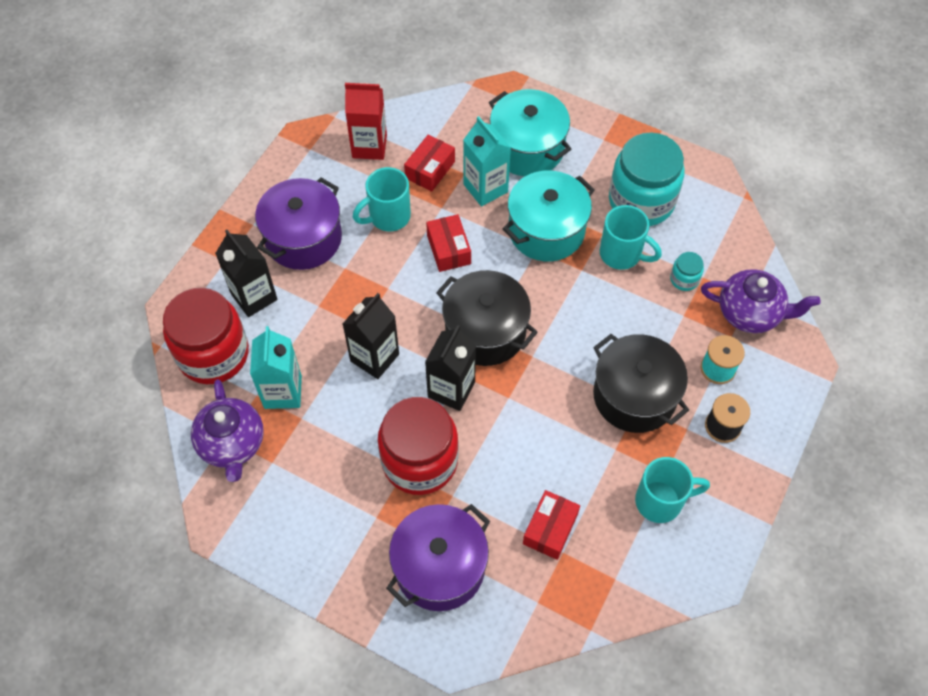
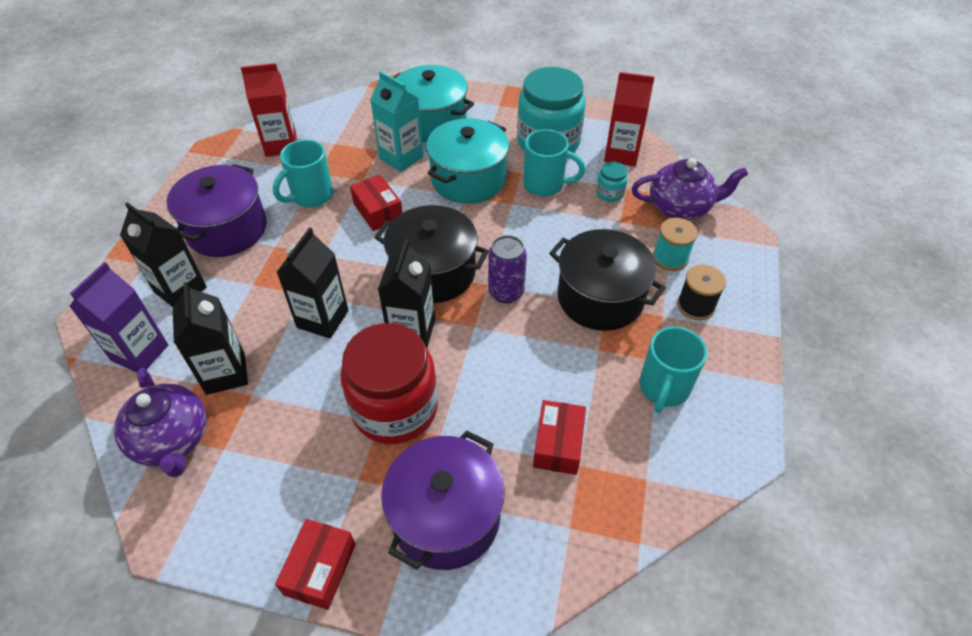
camera: 15 degrees left, 10 degrees down
red jar [163,288,249,384] -> purple carton [69,262,168,373]
turquoise carton [250,326,302,409] -> black carton [173,282,248,395]
red box [404,135,455,192] -> red box moved to [275,519,356,610]
turquoise mug [635,457,710,523] -> turquoise mug turned 135 degrees clockwise [639,326,707,413]
none -> purple can [488,235,527,303]
none -> red carton [604,72,655,166]

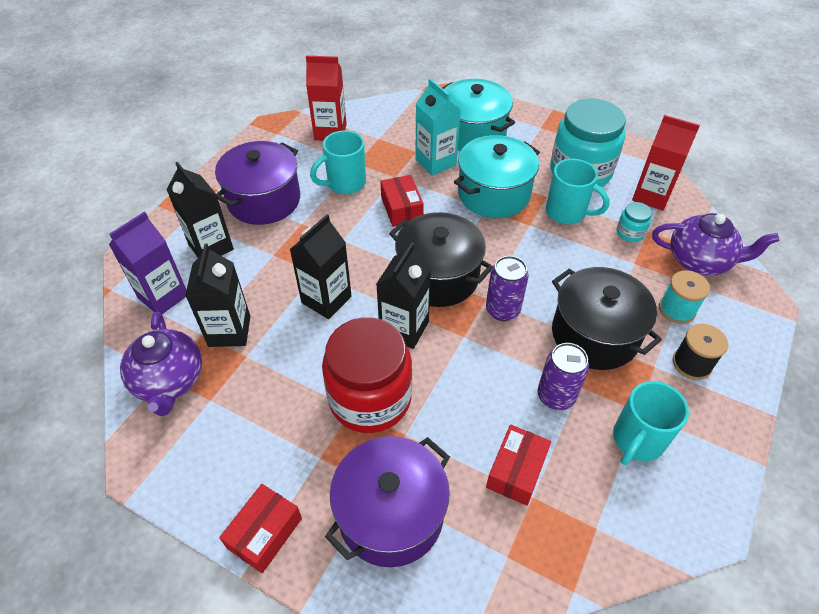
camera: 15 degrees right, 0 degrees up
none -> purple can [538,343,589,410]

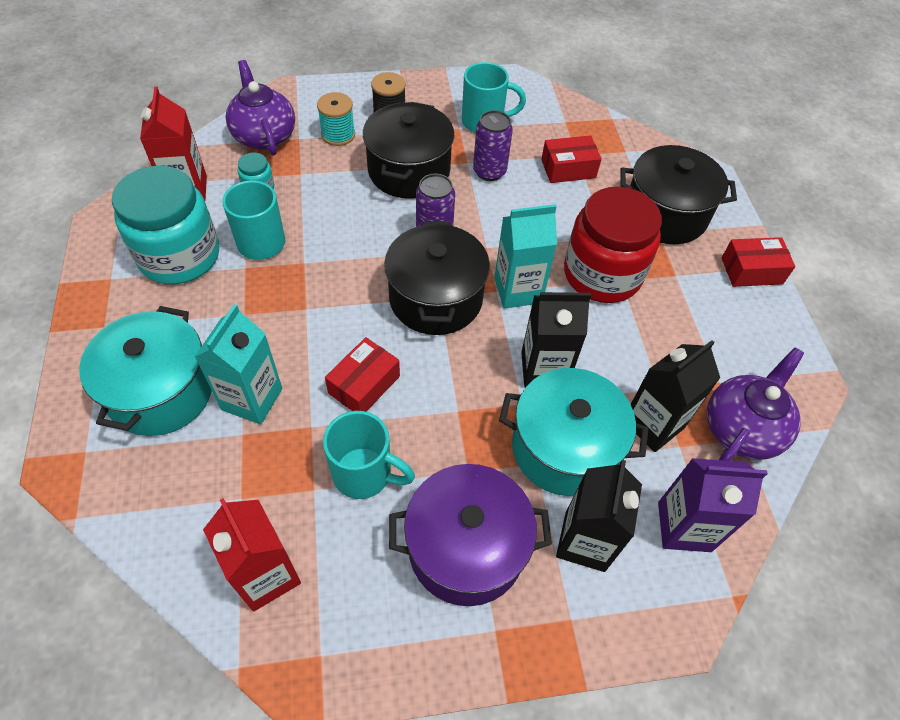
camera: 130 degrees left, 5 degrees up
purple pot [325,436,450,567] -> black pot [620,145,737,244]
black carton [376,242,431,349] -> turquoise carton [494,204,557,309]
turquoise pot [454,135,540,218] -> turquoise pot moved to [499,368,649,496]

